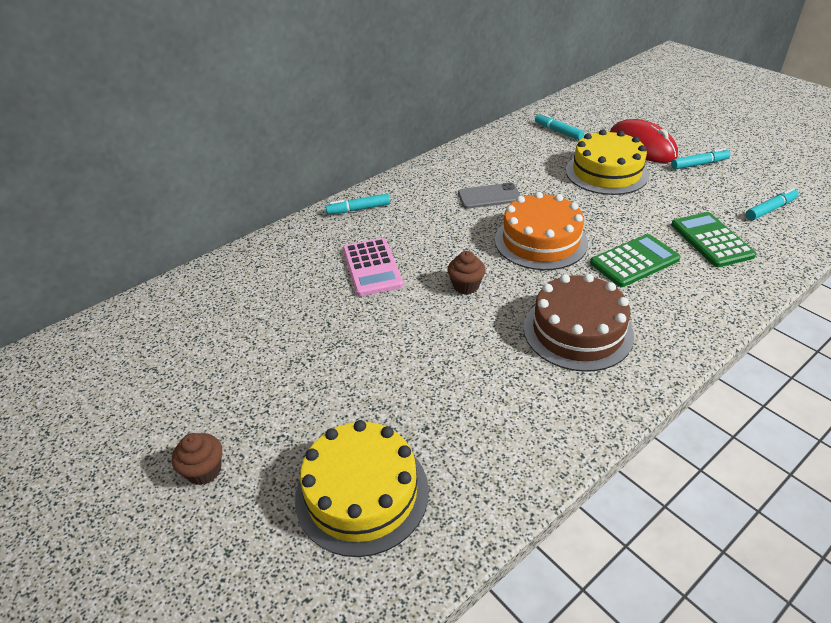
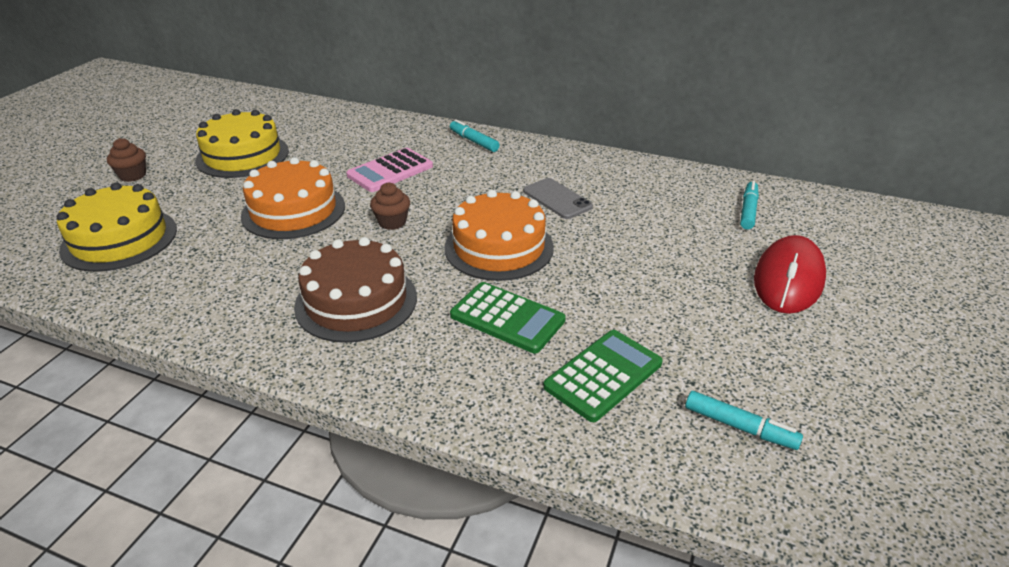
camera: 60 degrees right, 5 degrees down
yellow cake [566,129,649,195] -> yellow cake moved to [195,109,289,178]
turquoise marker [671,148,731,170] -> none
none -> orange cake [241,157,345,239]

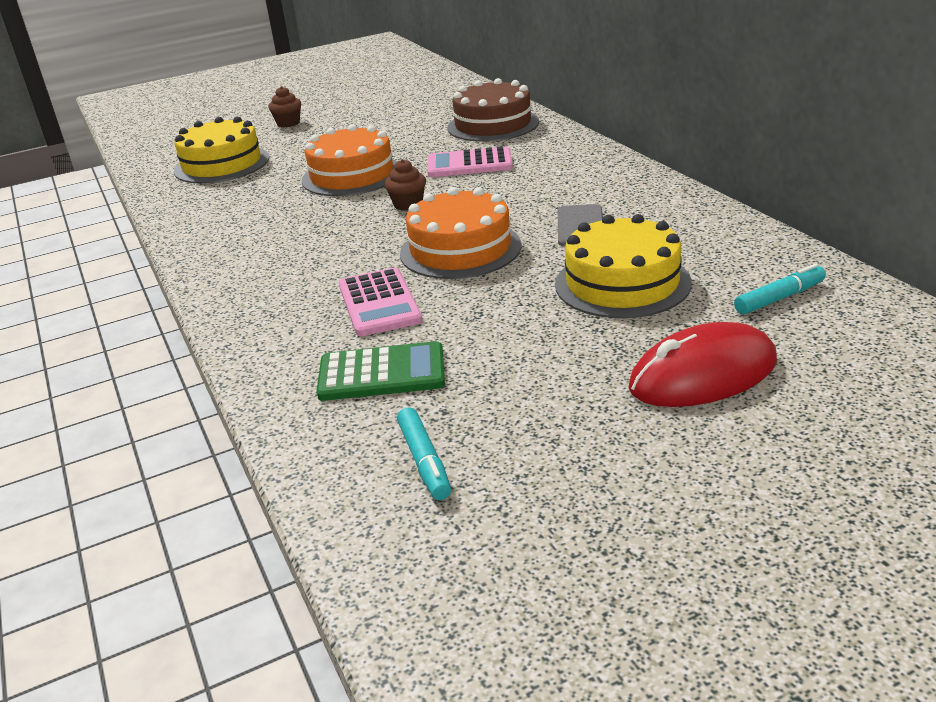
camera: 45 degrees right, 5 degrees down
yellow cake [195,109,289,178] -> yellow cake moved to [555,214,692,318]
brown cake [294,237,417,343] -> brown cake moved to [447,78,539,142]
turquoise marker [450,120,500,152] -> none
green calculator [450,282,566,353] -> pink calculator [339,268,422,336]

